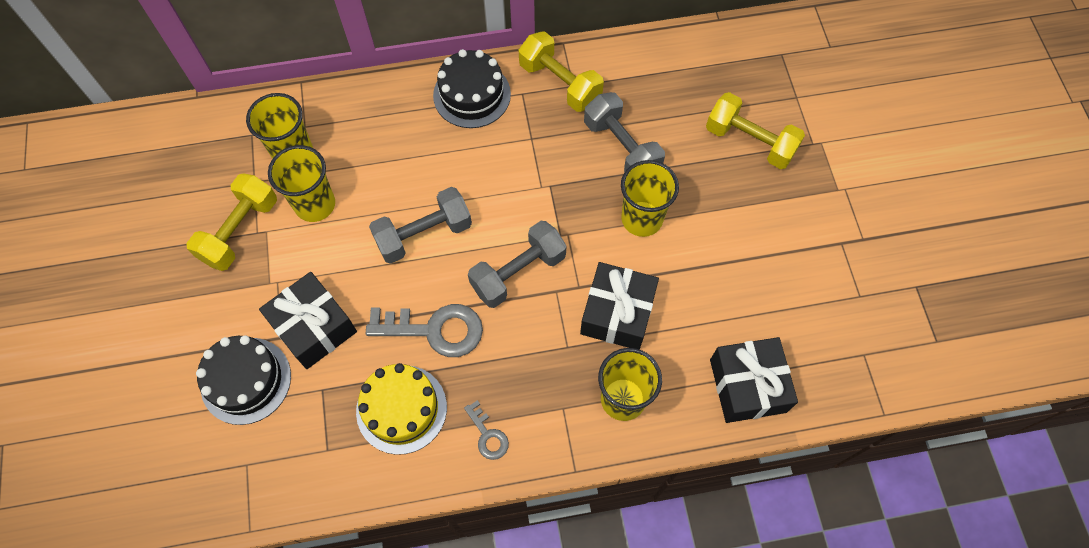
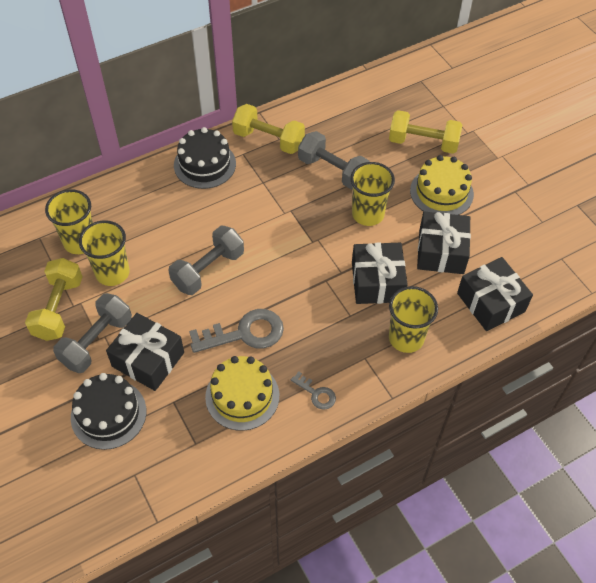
camera: 20 degrees left, 10 degrees down
grey dumbbell [468,221,567,308] -> grey dumbbell moved to [53,293,132,373]
none -> yellow cake [410,155,474,215]
none -> black gift [417,212,471,274]

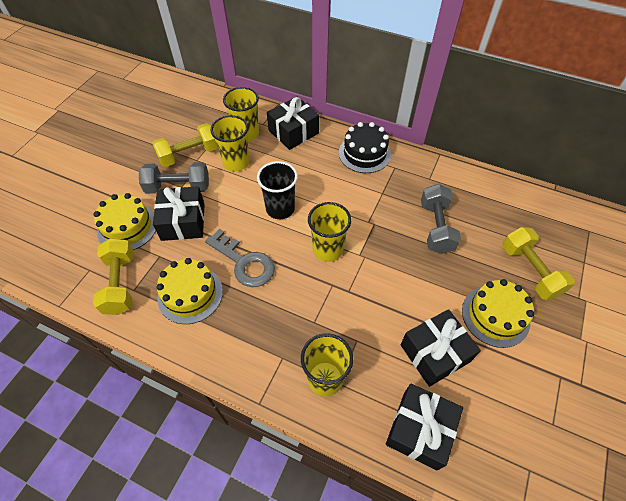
camera: 55 degrees right, 0 degrees up
black cake [71,373,146,450] -> yellow cake [94,193,156,250]
grey dumbbell [168,226,244,295] -> black cup [257,161,298,219]
yellow dumbbell [232,104,305,154] -> yellow dumbbell moved to [93,238,134,315]
grey key [291,372,336,410] -> none
yellow cup [350,162,395,226] -> yellow cup moved to [308,202,351,262]
black gift [352,243,408,304] -> black gift moved to [267,97,319,150]

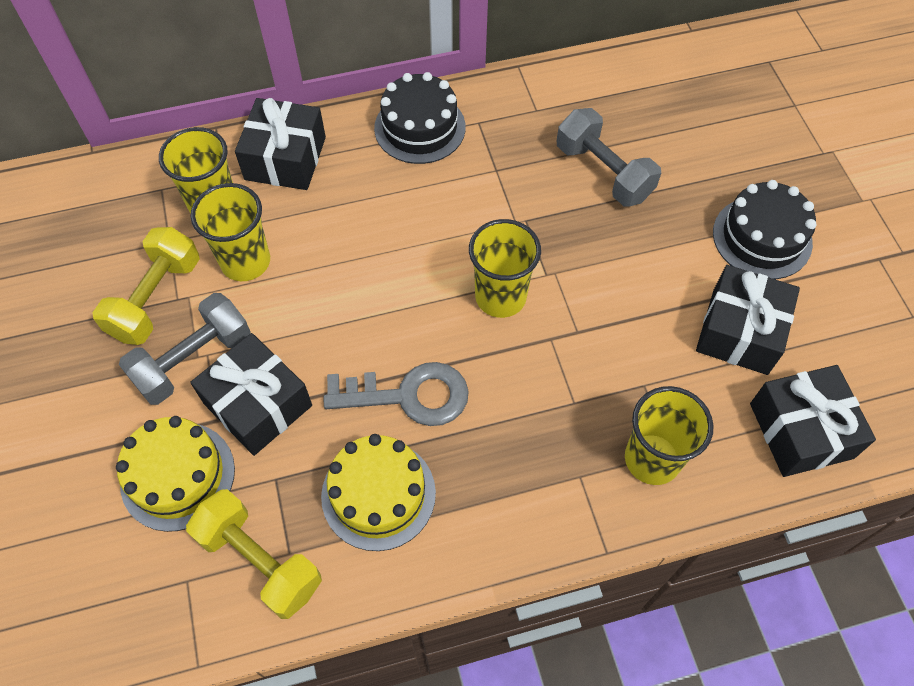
camera: 40 degrees left, 5 degrees up
black cup [257,161,298,219] -> none
yellow cake [462,279,534,348] -> black cake [713,180,816,279]
yellow dumbbell [502,227,575,300] -> none

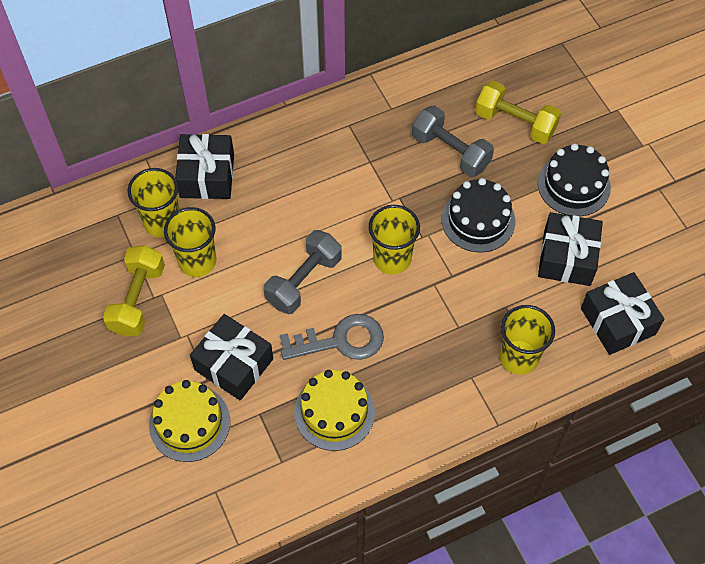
camera: 10 degrees left, 0 degrees up
grey dumbbell [119,293,251,405] -> grey dumbbell moved to [264,230,342,314]
yellow dumbbell [186,489,322,619] -> yellow dumbbell moved to [475,80,561,144]
black cake [374,72,465,164] -> black cake moved to [442,178,516,252]

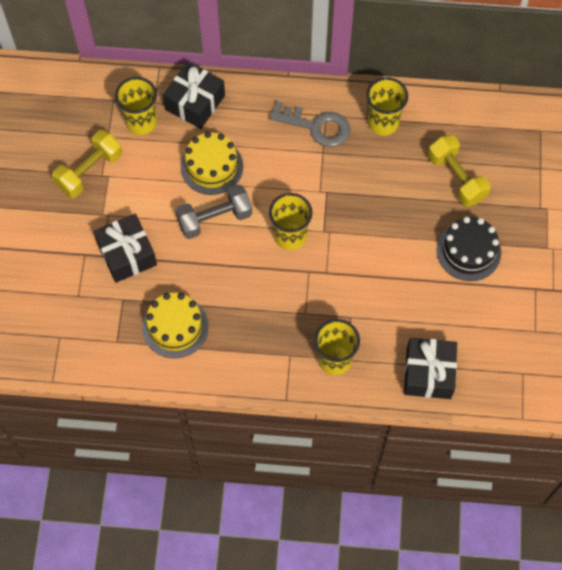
camera: 30 degrees right, 5 degrees up
yellow cake [149,380,230,462] -> yellow cake moved to [181,132,243,195]
yellow cup [164,207,216,277] -> yellow cup moved to [367,77,408,136]
grey key [280,314,384,360] -> grey key moved to [269,101,350,147]
grey dumbbell [412,105,494,177] -> none
black cake [442,178,516,252] -> none
black gift [538,212,603,286] -> none

